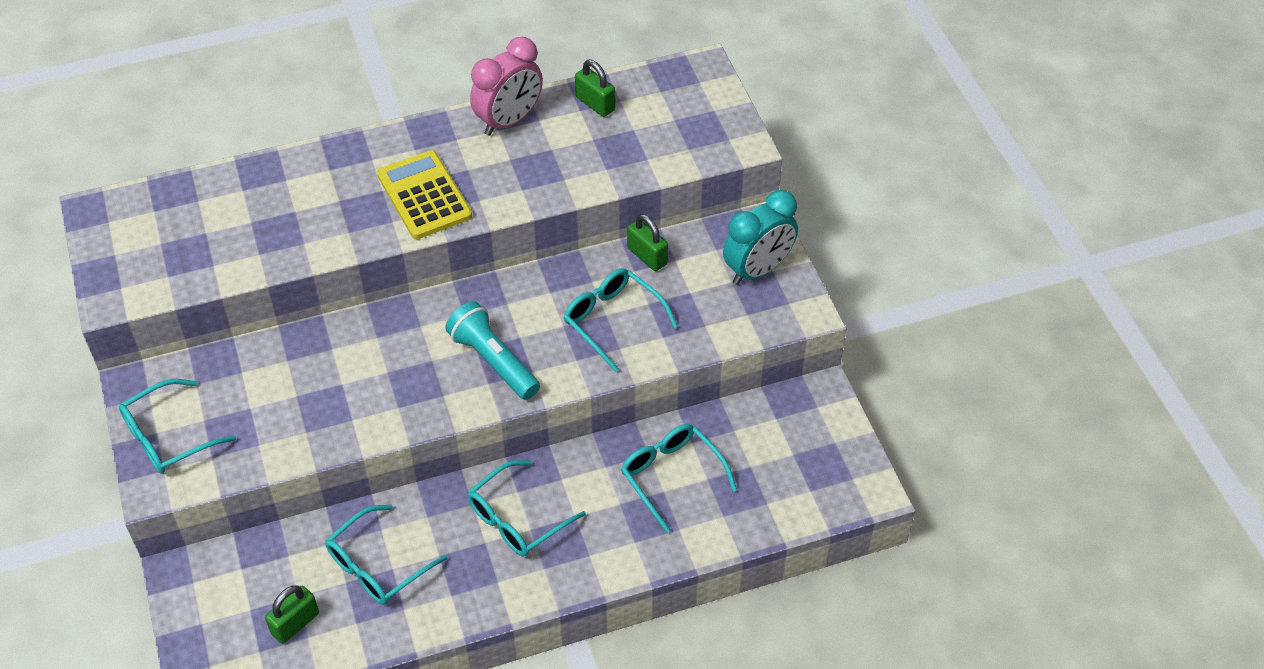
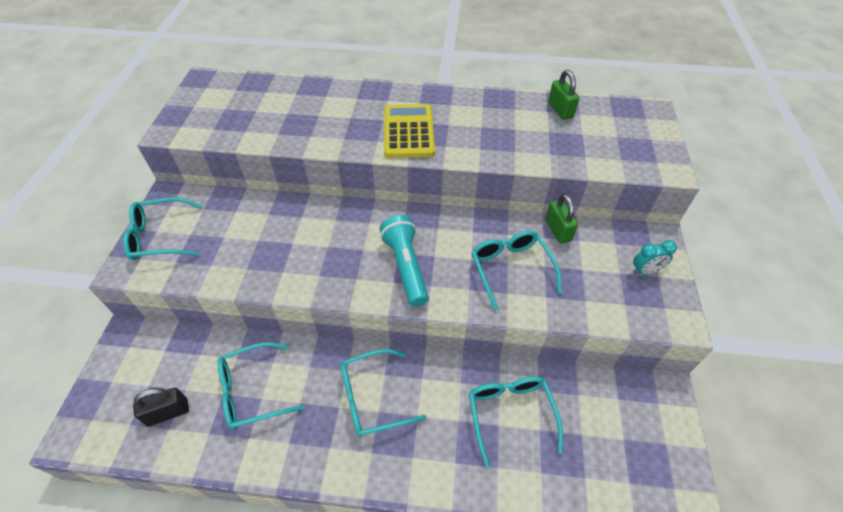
camera: 25 degrees right, 0 degrees up
green padlock [265,585,319,644] -> black padlock [133,388,189,427]
pink clock [470,37,543,136] -> none
turquoise clock [723,190,798,285] -> turquoise clock [633,240,677,275], size x0.52

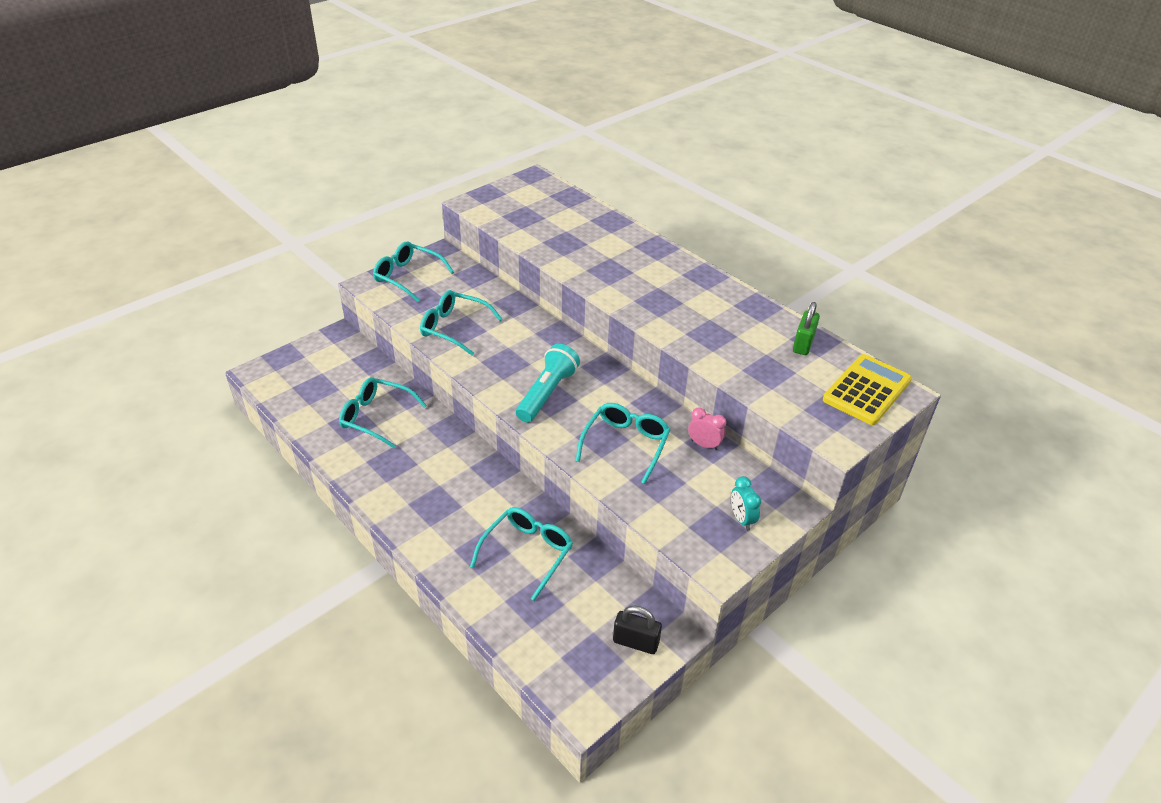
camera: 40 degrees right, 10 degrees down
black padlock [133,388,189,427] -> black padlock moved to [613,606,662,654]
turquoise glasses [340,349,426,437] -> turquoise glasses moved to [420,290,503,356]
yellow calculator [384,104,435,158] -> yellow calculator moved to [823,354,912,425]
green padlock [545,194,578,244] -> pink clock [688,407,726,450]
turquoise clock [633,240,677,275] -> turquoise clock turned 45 degrees clockwise [731,476,761,530]

